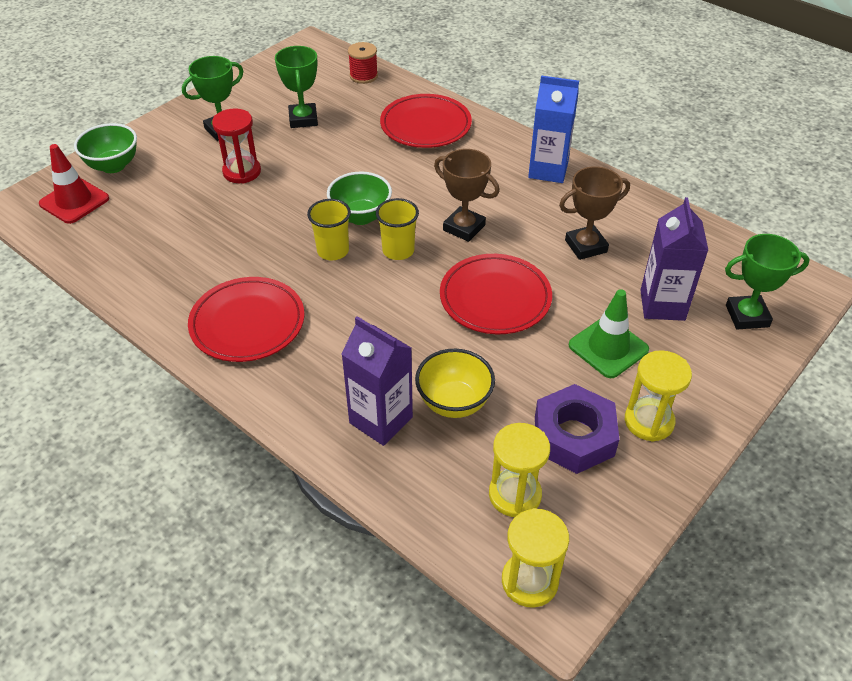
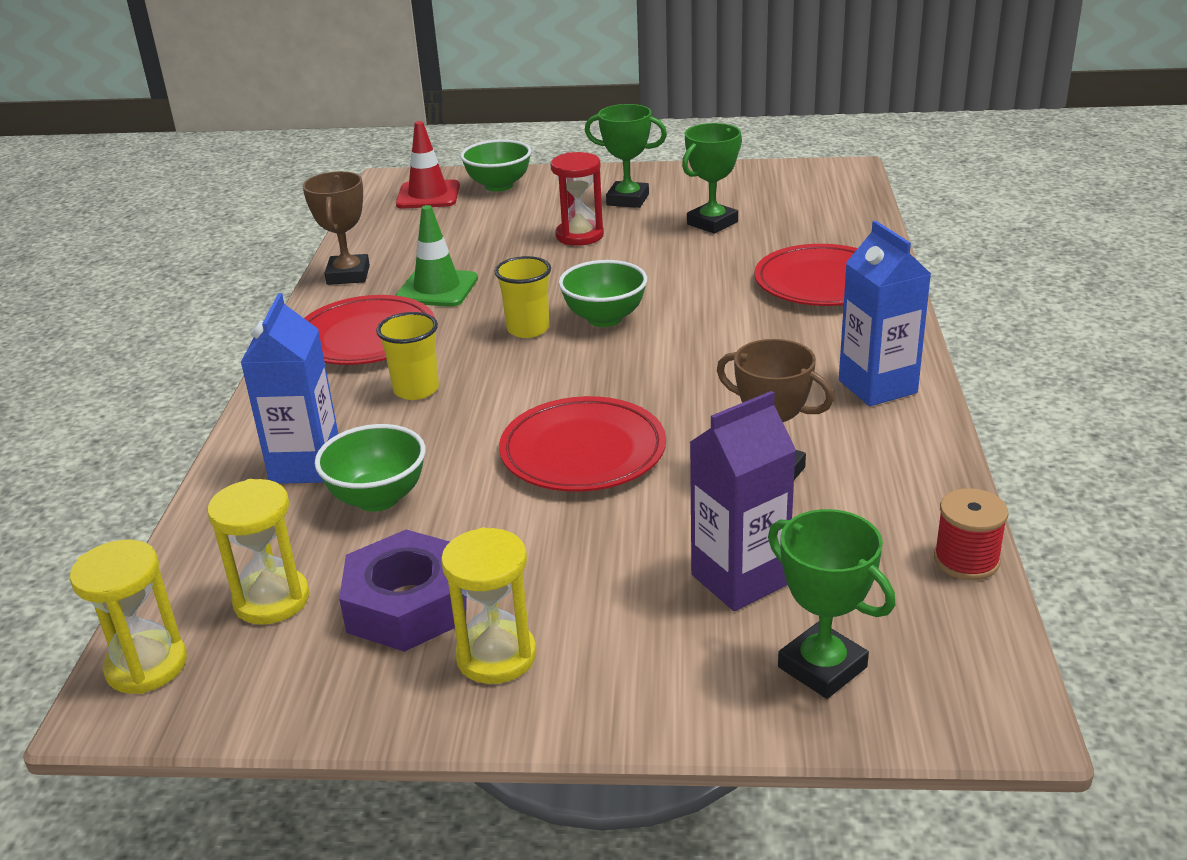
camera: 55 degrees right, 15 degrees down
purple carton [341,316,413,446] -> blue carton [240,293,338,484]
red spool [348,42,378,84] -> red spool moved to [934,488,1008,580]
yellow cup [376,198,419,260] -> yellow cup moved to [376,312,439,400]
yellow bowl [415,349,495,418] -> green bowl [315,424,426,512]
brown trophy [434,149,499,242] -> brown trophy moved to [302,171,370,285]
green traffic cone [569,289,649,378] -> green traffic cone moved to [395,205,478,307]

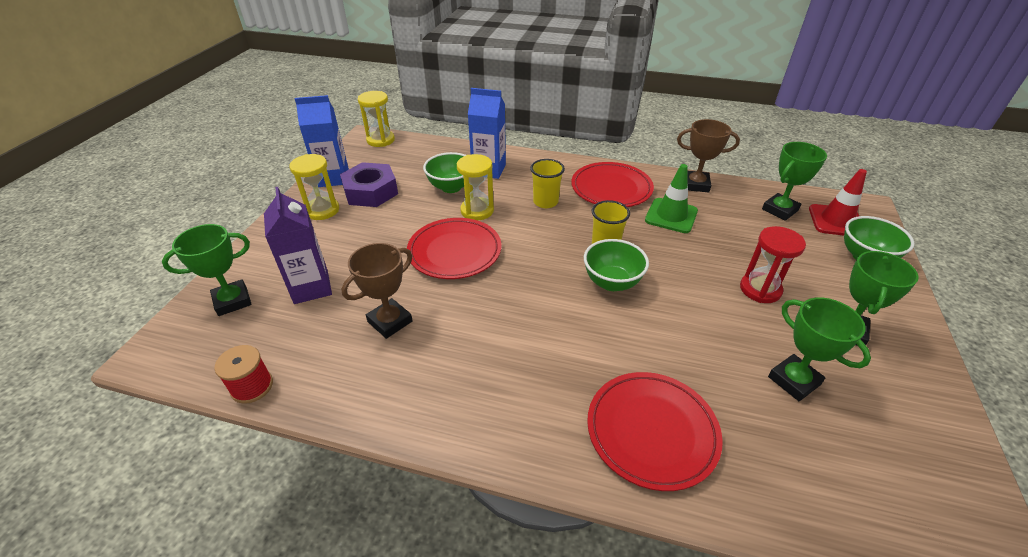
camera: 100 degrees right, 10 degrees up
yellow hourglass [207,479,310,625] -> yellow hourglass moved to [457,154,494,220]
blue carton [839,220,931,406] -> blue carton moved to [295,95,349,187]
none -> green trophy [762,142,827,221]

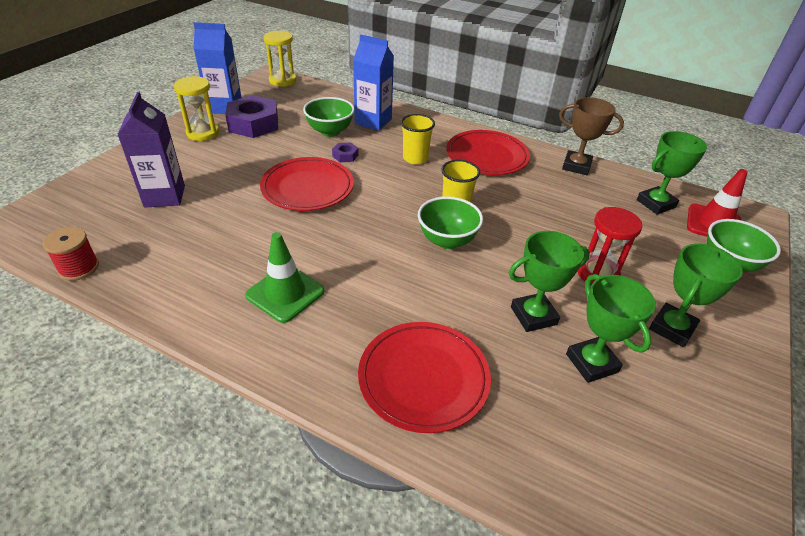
camera: 10 degrees right, 0 degrees up
green trophy [162,224,252,316] -> green trophy moved to [509,231,590,332]
brown trophy [342,243,413,339] -> none
yellow hourglass [457,154,494,220] -> purple nut [332,142,358,162]
green traffic cone [645,164,698,233] -> green traffic cone moved to [245,232,324,323]

